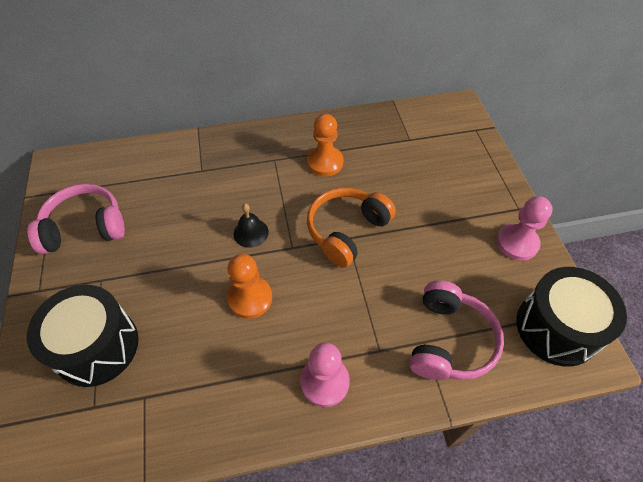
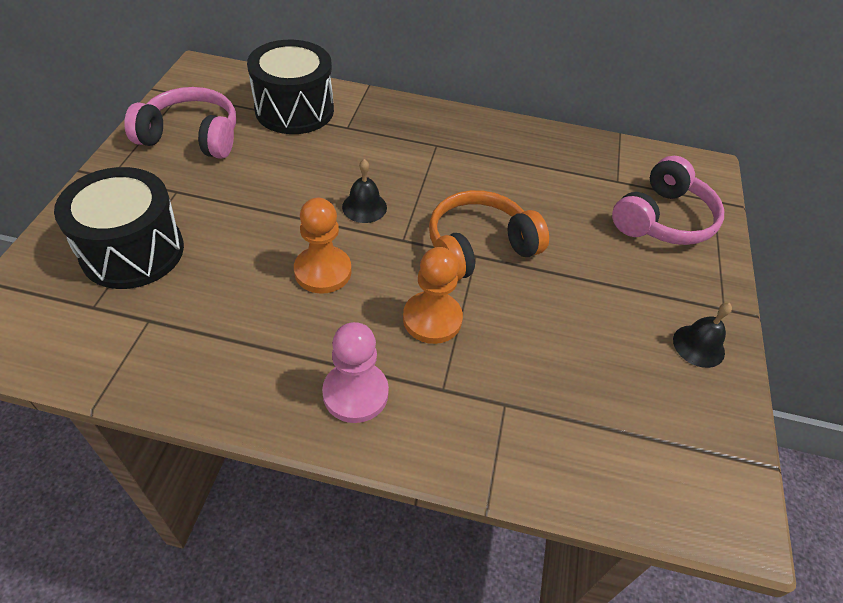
camera: 20 degrees right, 5 degrees down
orange pawn [307,114,343,176] -> orange pawn moved to [403,247,463,344]
pink headphones [410,280,504,380] -> pink headphones moved to [612,156,724,245]
pink pawn [496,196,553,261] -> black bell [673,303,732,368]
black drum [516,267,627,367] -> black drum moved to [247,40,334,134]

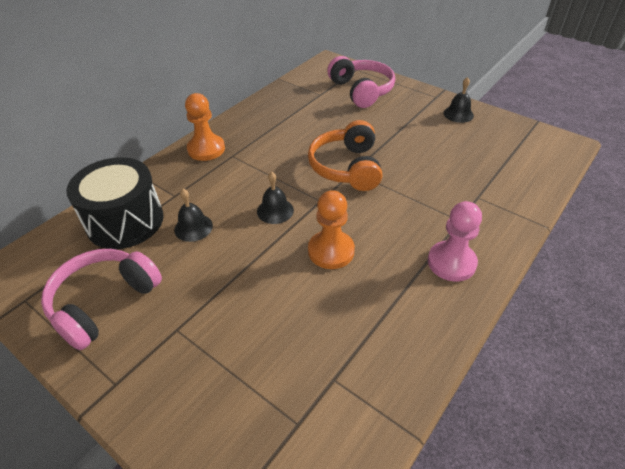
camera: 60 degrees left, 5 degrees down
black drum [54,167,184,289] -> none
orange pawn [403,247,463,344] -> orange pawn moved to [185,93,225,161]
none -> black bell [174,189,213,242]

